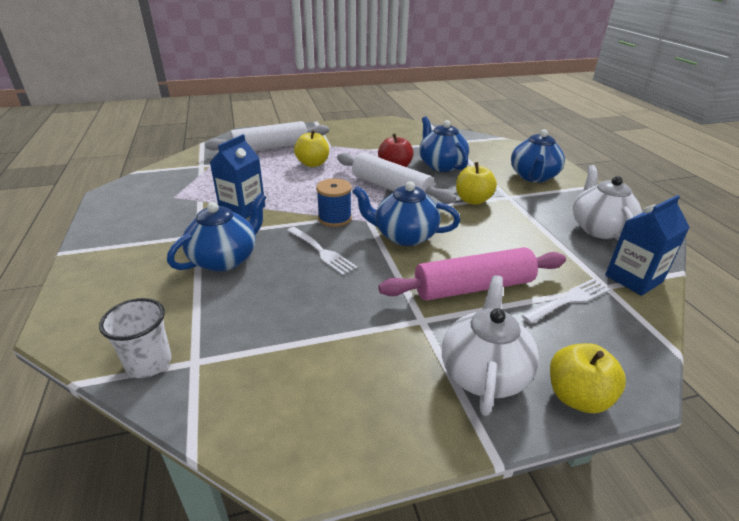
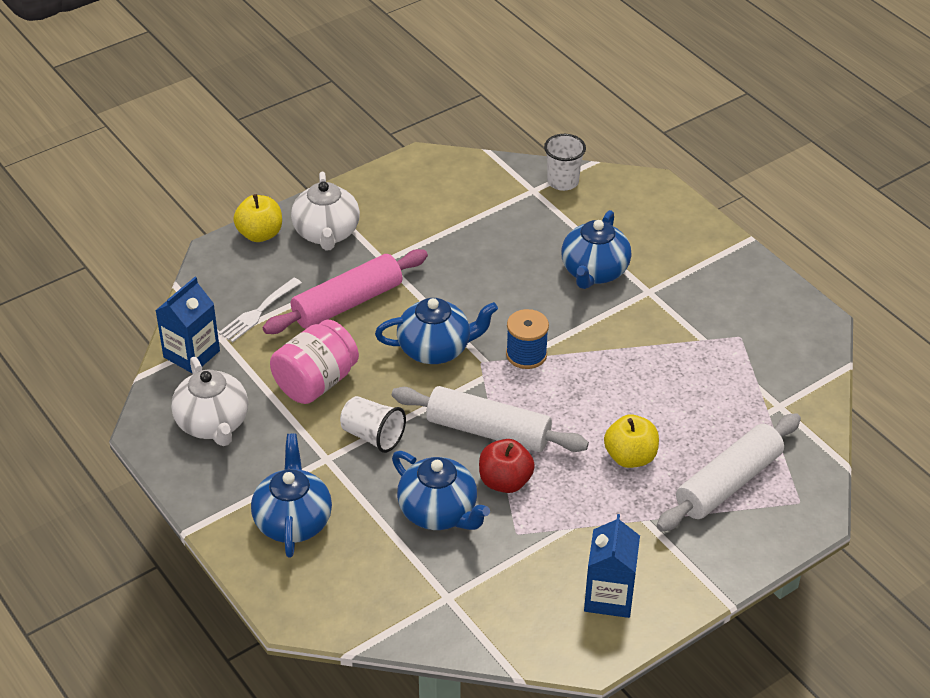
camera: 160 degrees right, 10 degrees up
blue carton [210,134,265,219] -> blue carton moved to [584,514,640,618]
white fork [287,227,357,275] -> none
yellow apple [456,162,497,205] -> white cup [340,396,406,453]
none -> pink jar [270,320,359,404]

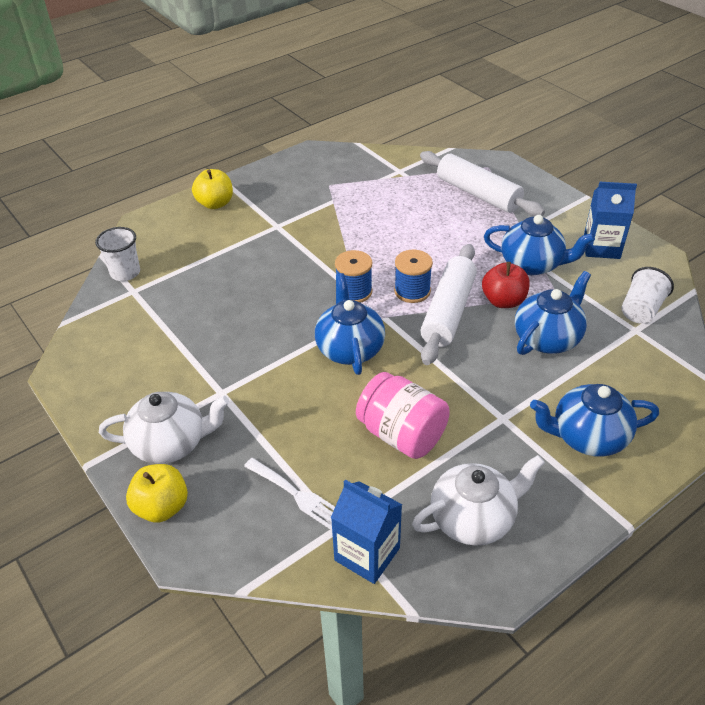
camera: 90 degrees left, 0 degrees up
pink rolling pin [263,249,428,334] -> none
white cup [340,396,406,453] -> white cup moved to [622,267,674,324]
blue teapot [561,210,631,289] -> blue teapot moved to [484,215,595,275]
yellow apple [604,414,659,468] -> yellow apple moved to [192,169,233,209]
none -> blue spool [394,250,433,303]

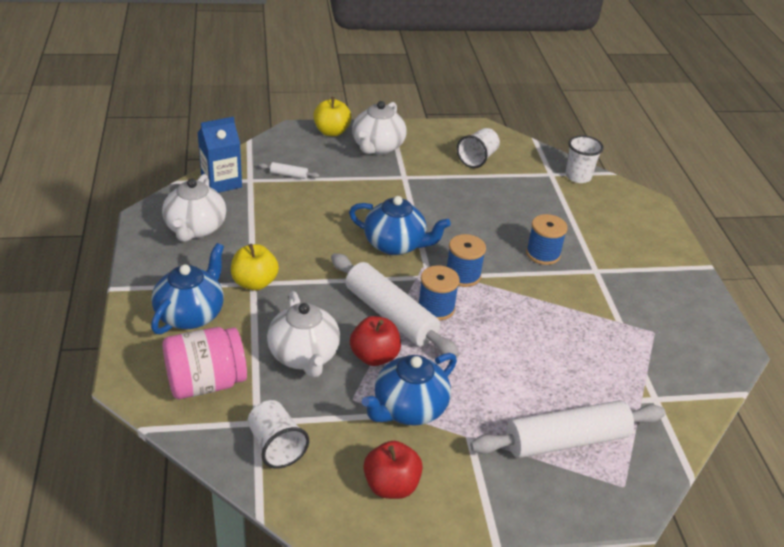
camera: 115 degrees right, 5 degrees down
yellow apple [192,169,233,209] -> yellow apple moved to [231,244,279,291]
white fork [244,458,335,530] -> white rolling pin [259,162,320,179]
pink jar [356,372,450,459] -> pink jar moved to [163,327,247,399]
blue teapot [515,271,591,355] -> white teapot [267,291,340,377]
blue carton [584,182,637,259] -> red apple [363,441,423,499]
none -> white cup [457,128,500,168]
none -> blue spool [526,214,568,265]

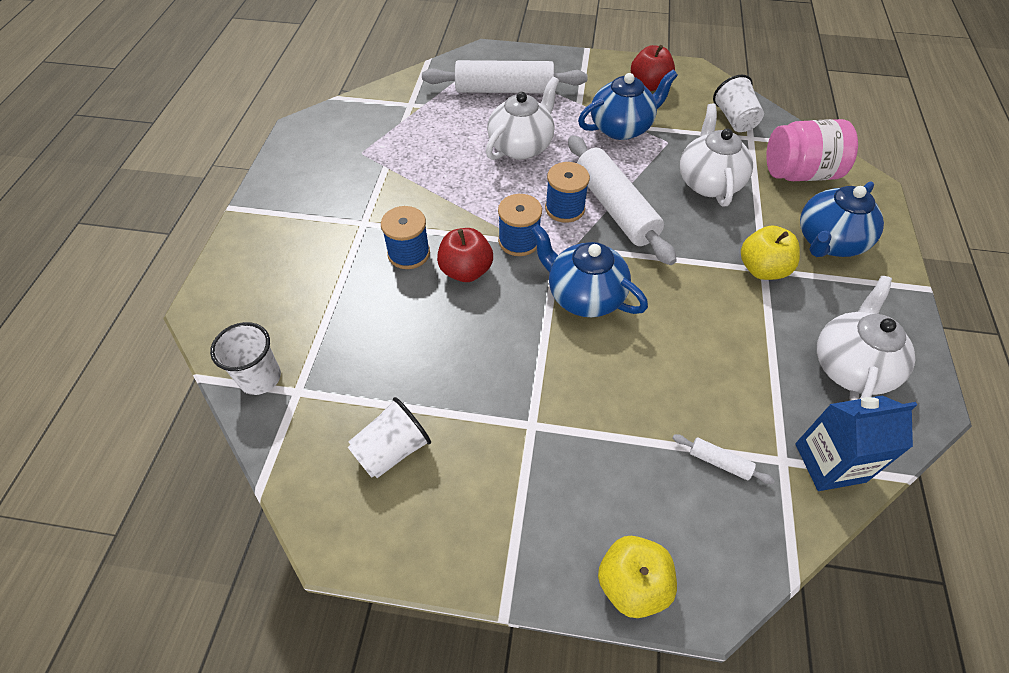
camera: 160 degrees left, 15 degrees up
red apple [350,316,401,366] -> red apple moved to [437,228,493,282]
white teapot [352,101,407,155] -> white teapot moved to [486,77,559,160]

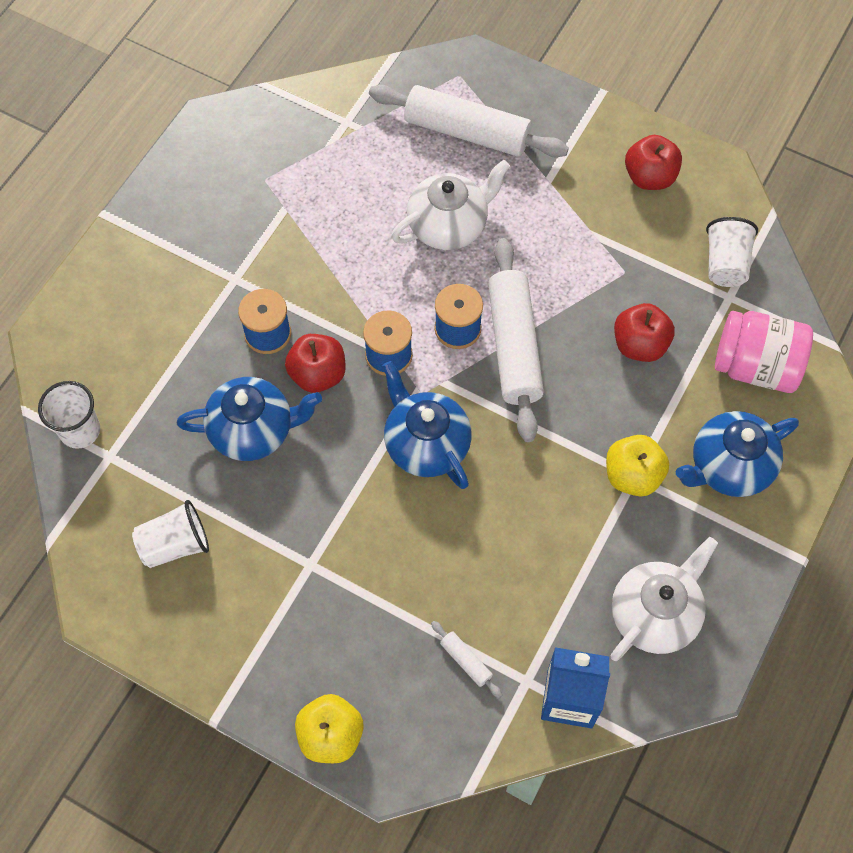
camera: 20 degrees right, 10 degrees up
blue teapot [578,70,678,140] -> blue teapot moved to [177,377,322,461]
white teapot [680,104,753,206] -> red apple [614,303,675,362]

